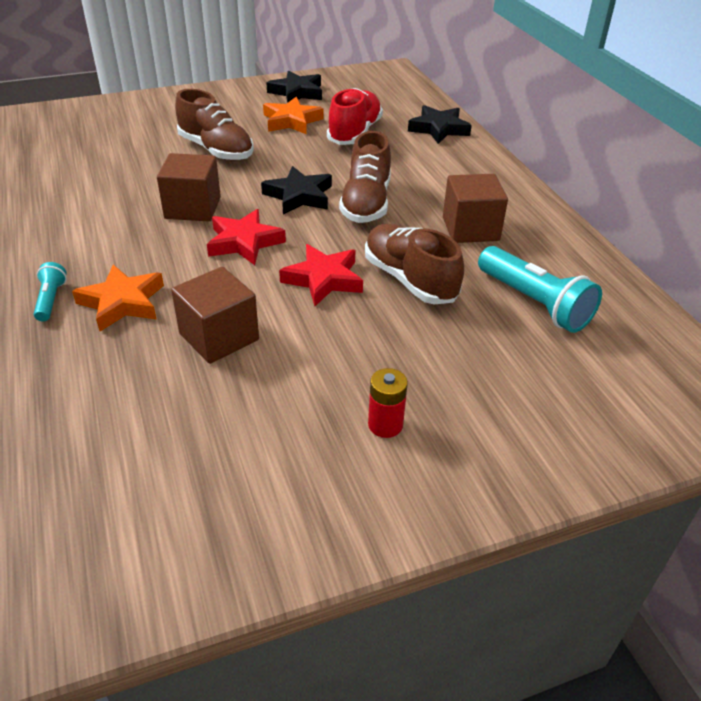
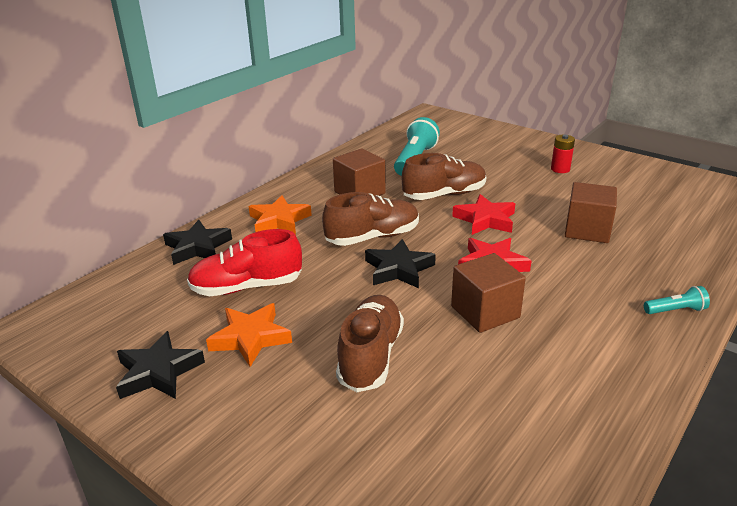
camera: 120 degrees left, 10 degrees down
turquoise flashlight [34,262,67,322] -> turquoise flashlight turned 150 degrees counterclockwise [644,286,710,314]
orange star [72,265,164,331] -> orange star moved to [249,195,312,234]
brown shoe [365,224,464,304] -> brown shoe turned 135 degrees counterclockwise [402,153,486,200]

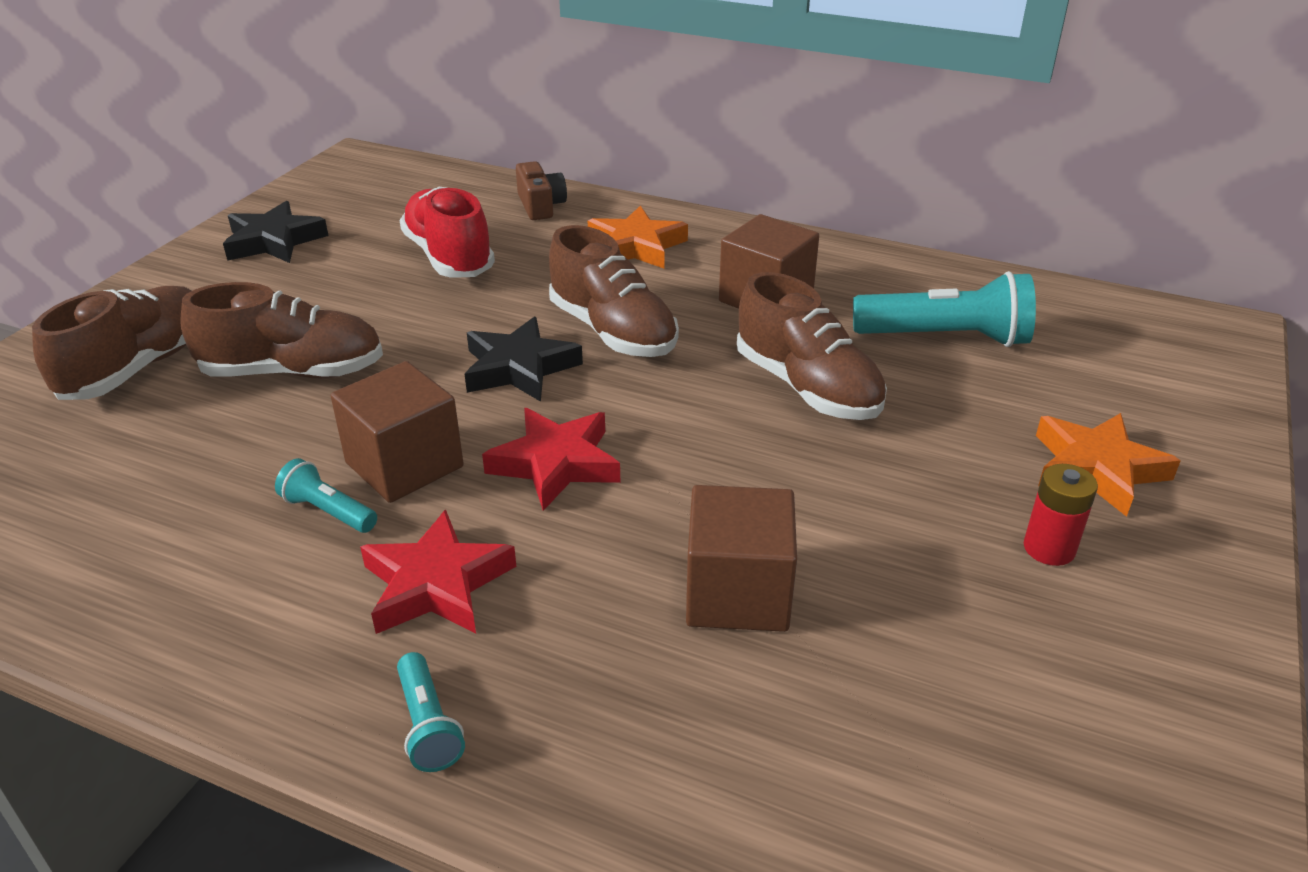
camera: 75 degrees right, 5 degrees up
black star [163,220,232,265] -> brown camera [516,161,567,220]
orange star [206,303,292,367] -> orange star moved to [1036,413,1181,517]
red star [452,194,515,235] -> red star moved to [360,509,517,634]
none -> brown shoe [32,286,192,400]
none -> turquoise flashlight [275,458,377,533]

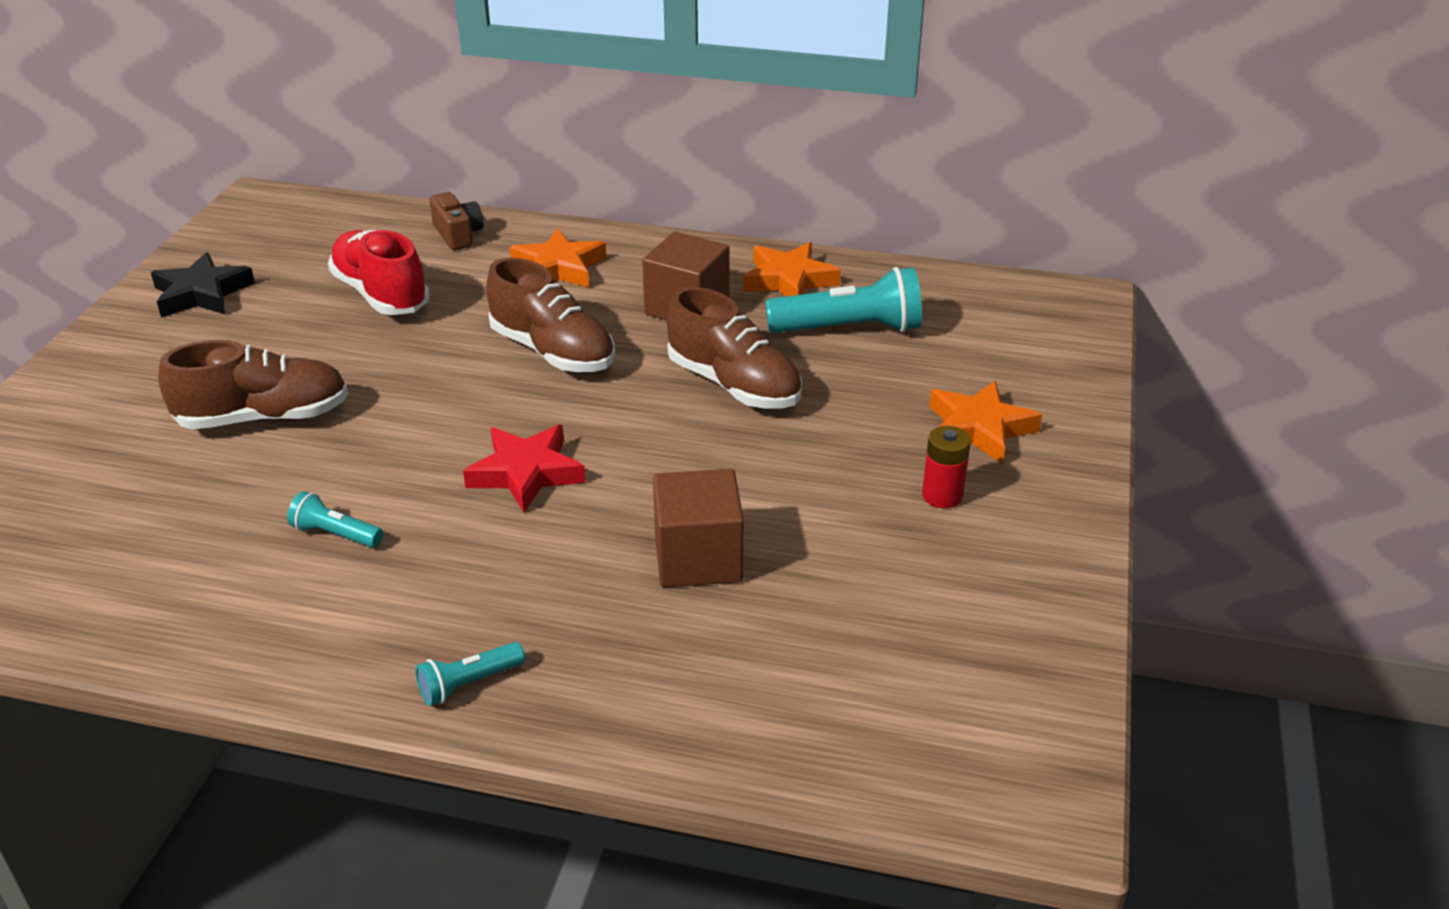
camera: 10 degrees left, 0 degrees up
brown shoe [32,286,192,400] -> none
brown cube [331,361,464,503] -> none
red star [360,509,517,634] -> none
turquoise flashlight [397,652,465,772] -> turquoise flashlight turned 90 degrees clockwise [415,642,525,706]
black star [465,317,583,402] -> none
none -> orange star [743,242,841,297]

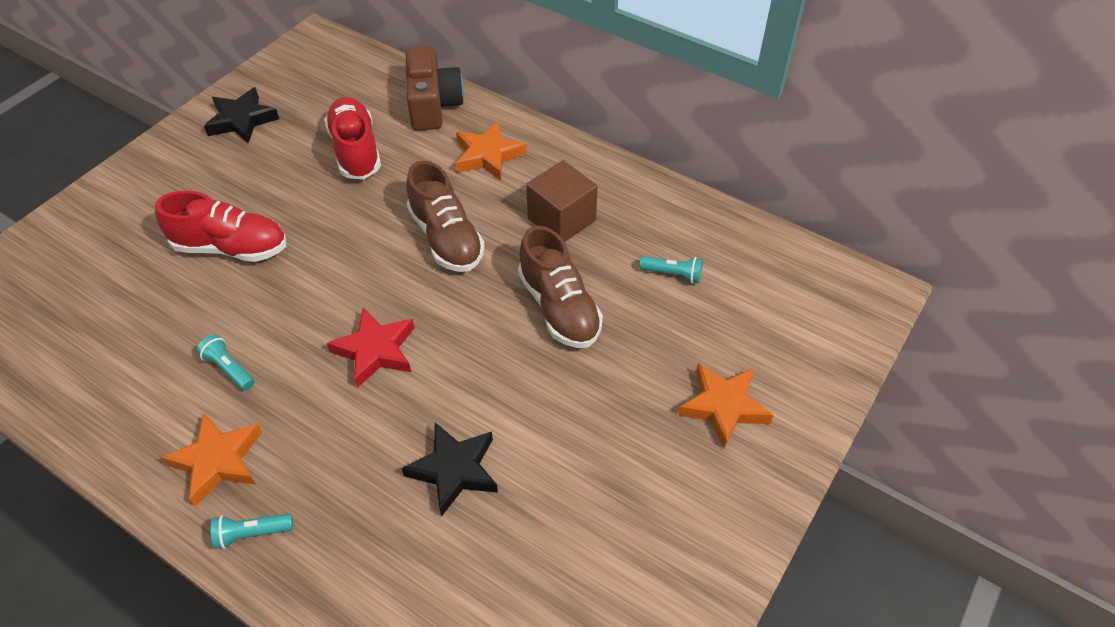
camera: 20 degrees right, 15 degrees up
brown shoe [158,340,348,429] -> red shoe [155,191,286,262]
brown camera [429,192,484,250] -> brown camera [406,46,464,131], size x1.69
brown cube [653,469,744,588] -> black star [402,422,498,517]
orange star [743,242,841,297] -> orange star moved to [161,413,262,506]
turquoise flashlight [765,267,922,333] -> turquoise flashlight [640,256,703,283], size x0.51
red battery [922,426,971,508] -> none

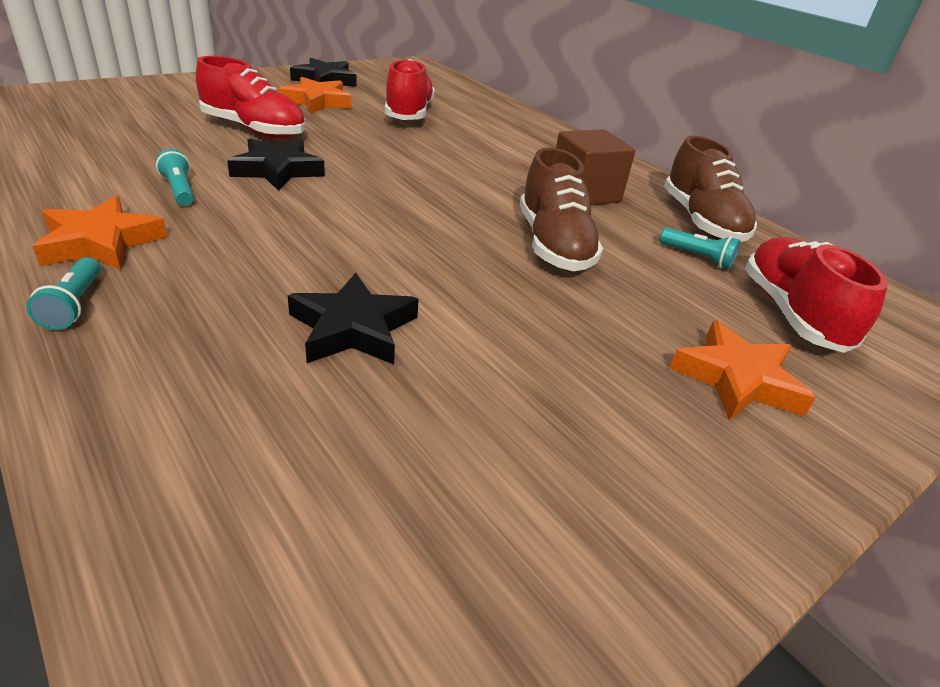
camera: 15 degrees right, 15 degrees down
turquoise flashlight [211,513,293,549] -> turquoise flashlight turned 105 degrees counterclockwise [26,257,101,330]
red star [327,308,414,388] -> none
brown camera [406,46,464,131] -> none
brown shoe [406,161,485,272] -> brown shoe moved to [664,136,757,242]
orange star [456,121,526,181] -> orange star moved to [278,77,351,114]
none -> black star [227,139,325,191]
none -> red shoe [745,237,888,353]

